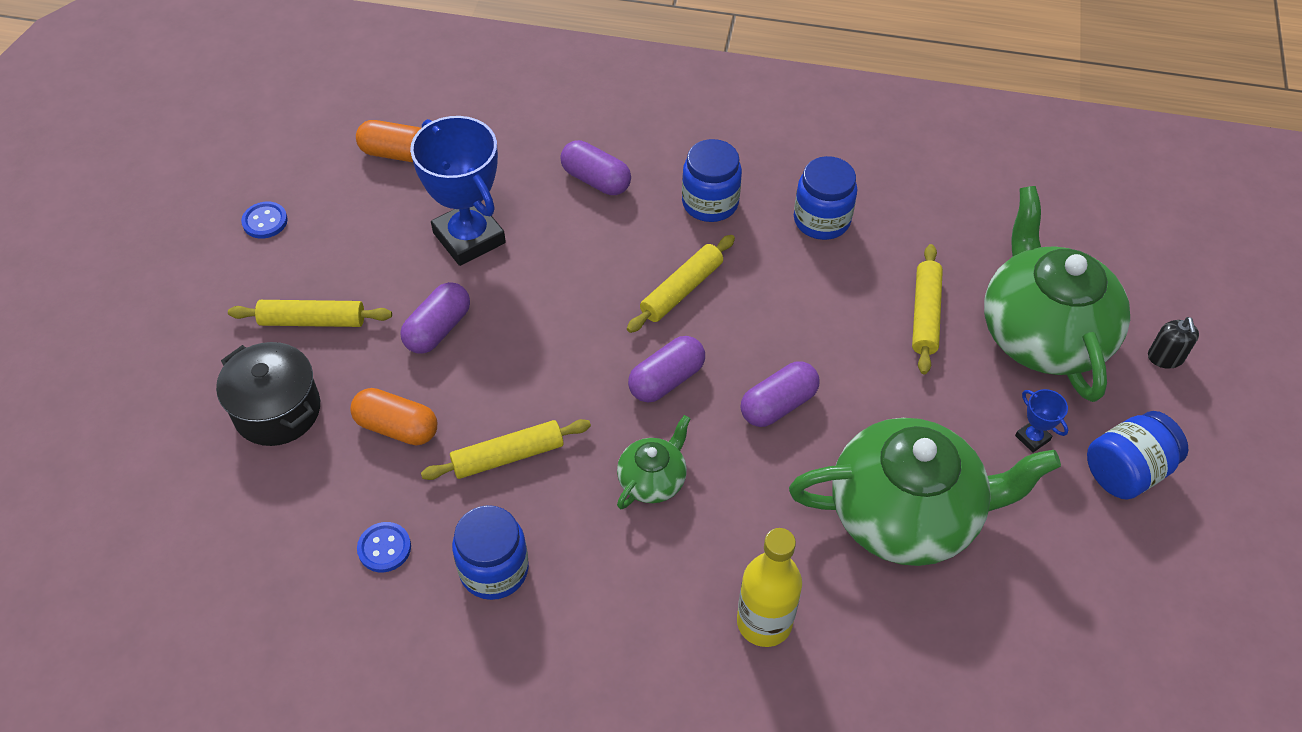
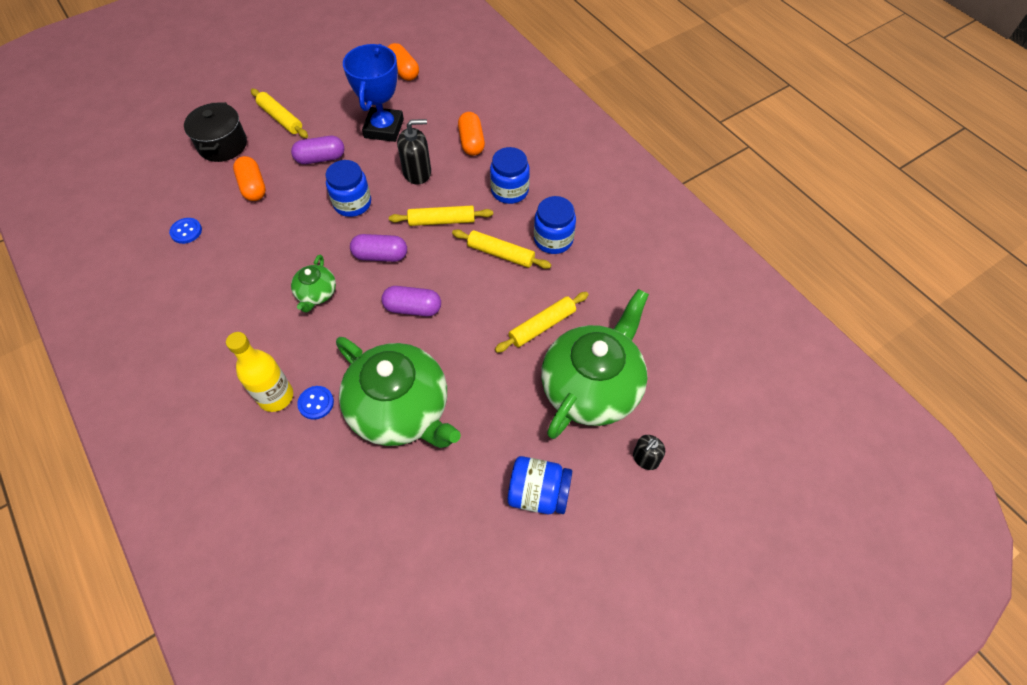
camera: 45 degrees right, 5 degrees up
blue button [241,202,288,239] -> blue button moved to [297,386,334,420]
yellow rolling pin [421,419,591,480] -> yellow rolling pin moved to [452,229,551,269]
blue jar [452,505,529,600] -> blue jar moved to [326,160,371,217]
purple capsule [560,140,631,195] -> orange capsule [458,112,485,155]
green teapot [617,415,690,509] -> green teapot turned 105 degrees clockwise [291,255,336,312]
blue trophy [1015,389,1068,453] -> none
none -> black soap dispenser [397,119,431,184]

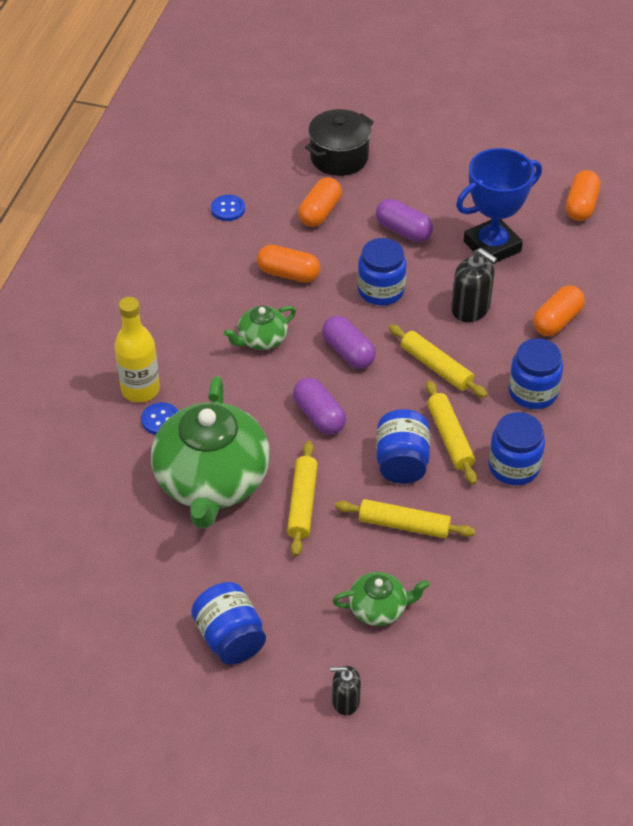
camera: 50 degrees right, 10 degrees down
yellow rolling pin [251,89,308,138] -> yellow rolling pin moved to [287,441,318,556]
green teapot [541,289,649,439] -> green teapot [332,572,430,626], size x0.46
none -> orange capsule [257,245,320,283]
none -> blue jar [377,409,430,484]

